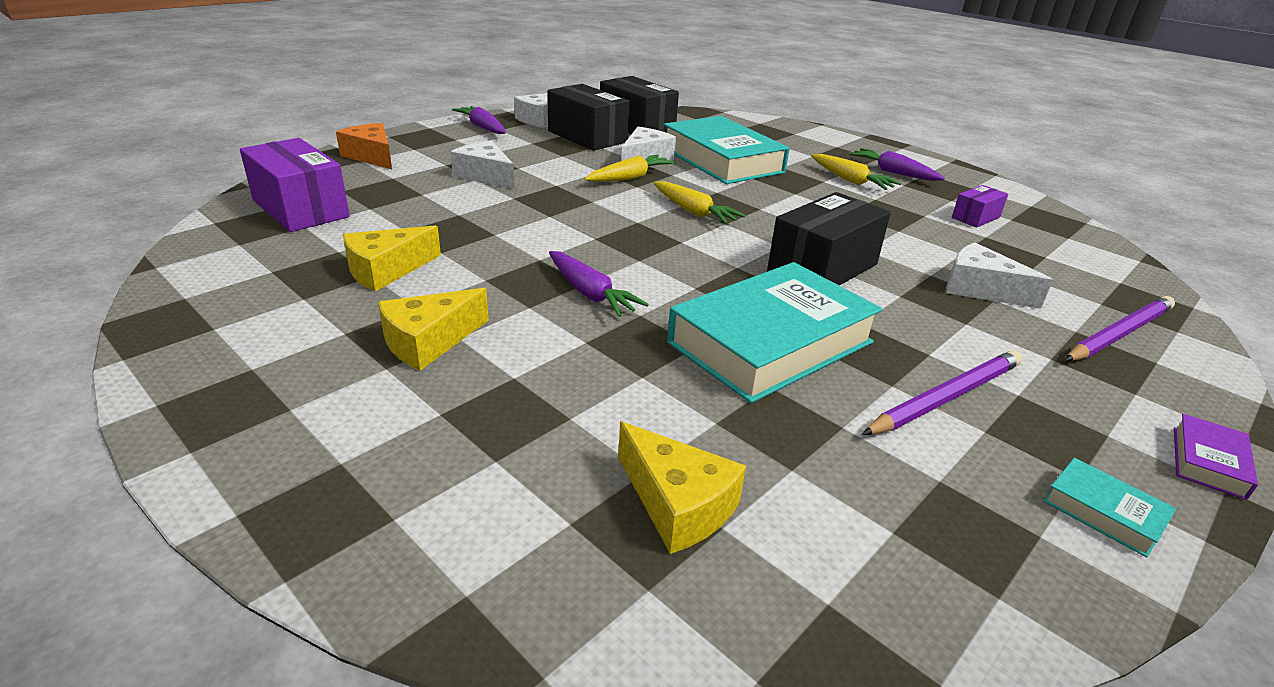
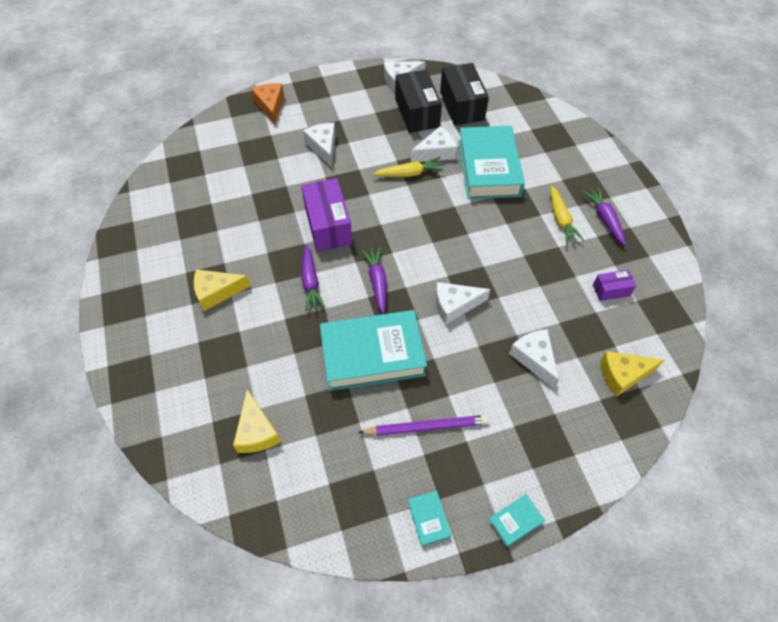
camera: 30 degrees right, 25 degrees up
purple box [240,138,350,232] -> purple box moved to [301,178,353,252]
yellow cheese [343,225,441,291] -> yellow cheese moved to [600,351,664,397]
purple carrot [452,106,506,134] -> purple carrot moved to [361,247,387,314]
yellow carrot [654,181,746,224] -> none
black box [767,192,891,286] -> white cheese [436,282,490,325]
purple pencil [1065,296,1175,361] -> none
purple book [1174,414,1258,500] -> turquoise book [488,494,545,547]

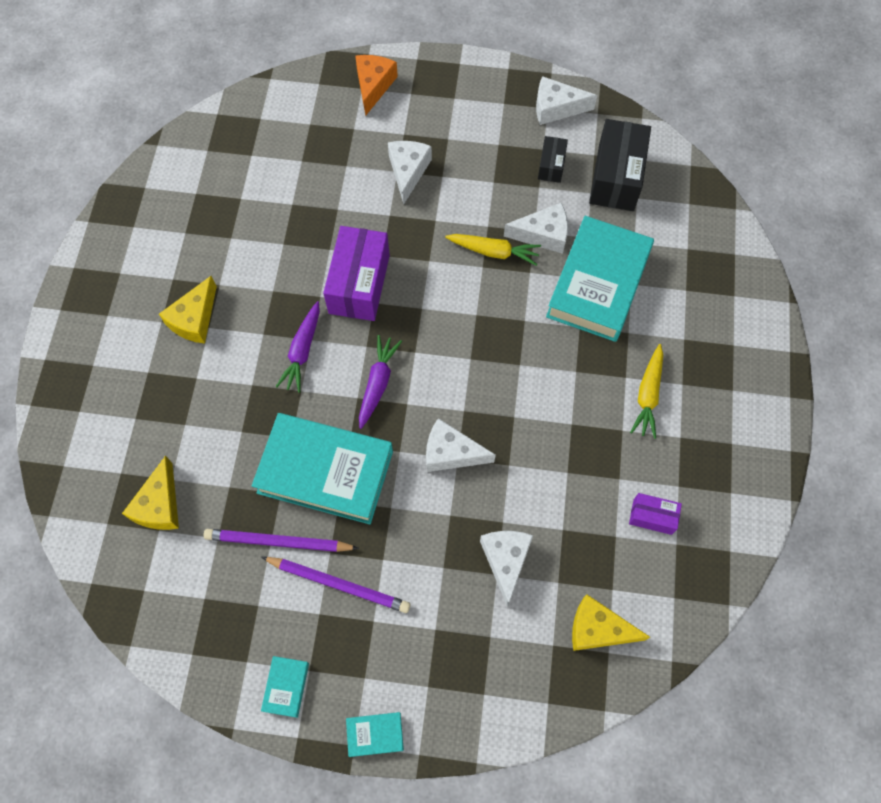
camera: 25 degrees right, 10 degrees up
yellow cheese [194,269,251,311] -> yellow cheese turned 75 degrees counterclockwise [159,276,217,344]
black box [395,70,442,133] -> black box [538,136,568,183], size x0.52
purple carrot [582,187,626,245] -> none
none -> purple pencil [204,529,359,552]

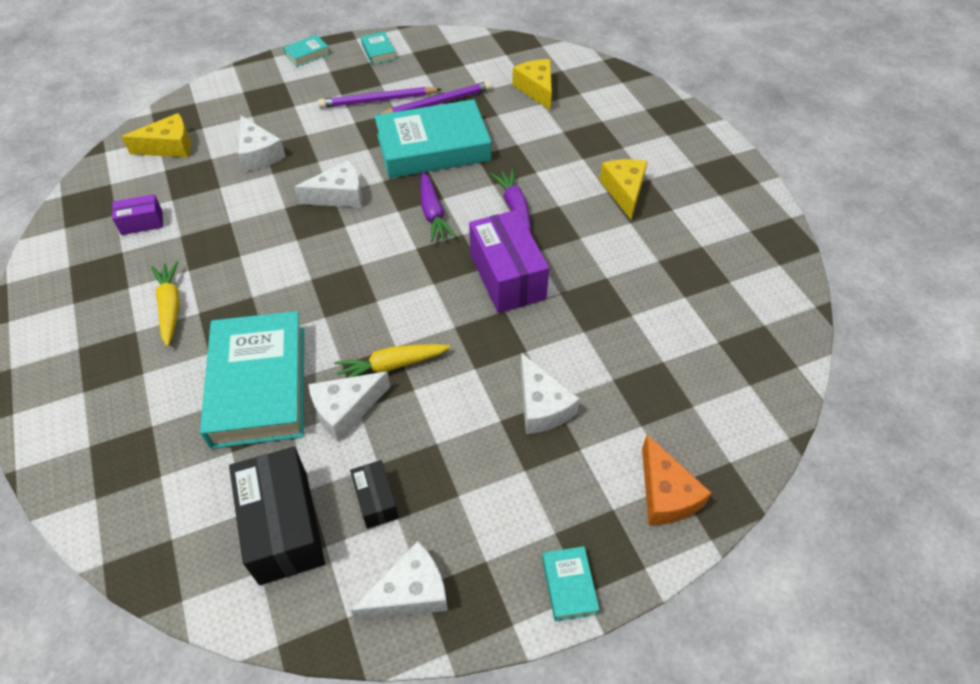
camera: 150 degrees right, 15 degrees down
none -> turquoise book [542,546,599,621]

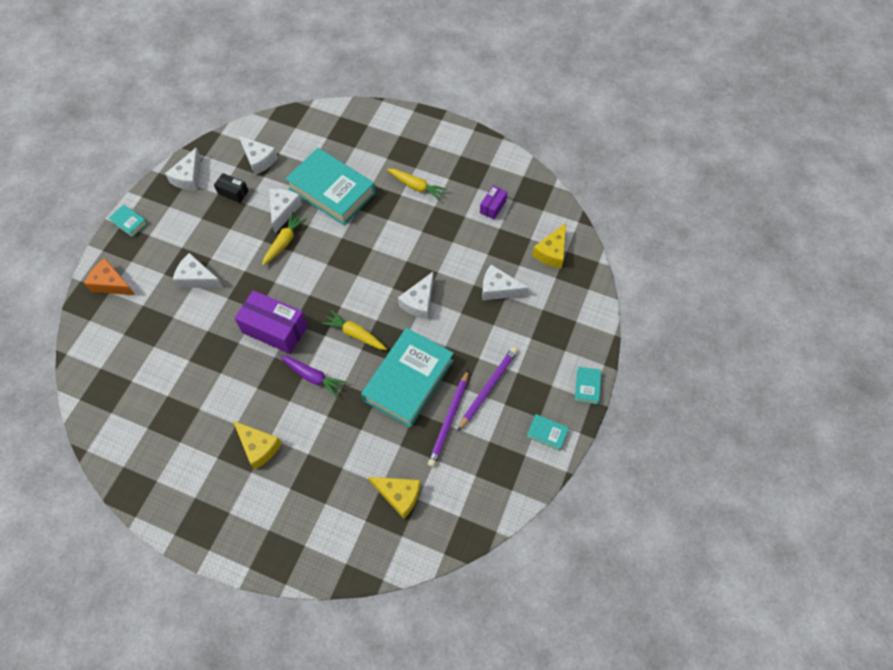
camera: 135 degrees right, 10 degrees up
black box [229,447,325,585] -> white cheese [238,135,278,175]
purple carrot [420,172,456,242] -> yellow carrot [322,310,387,350]

